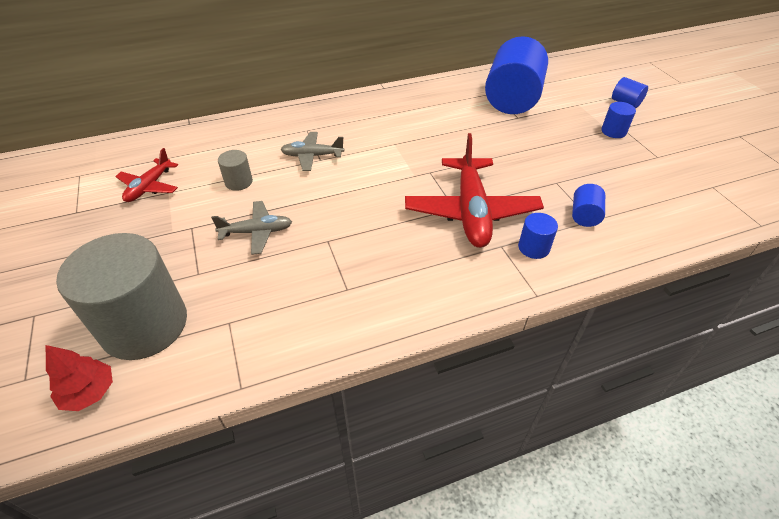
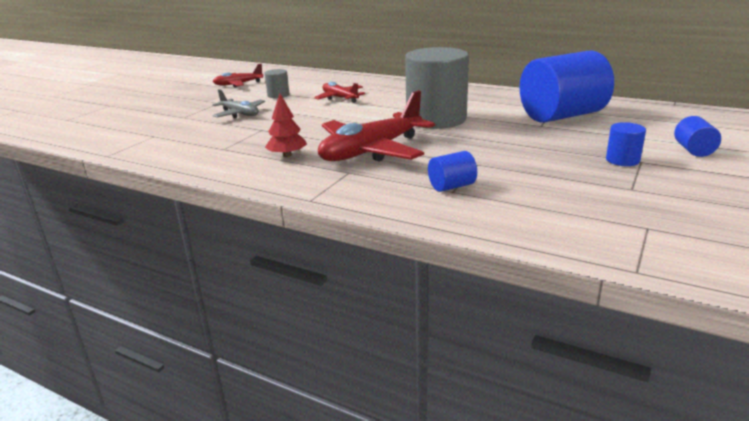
camera: 50 degrees right, 20 degrees down
red tree [46,345,113,411] -> red tree moved to [265,94,307,157]
grey cylinder [56,233,187,360] -> grey cylinder moved to [405,47,469,129]
grey plane [281,132,345,171] -> red plane [314,82,365,103]
blue cylinder [518,213,558,259] -> none

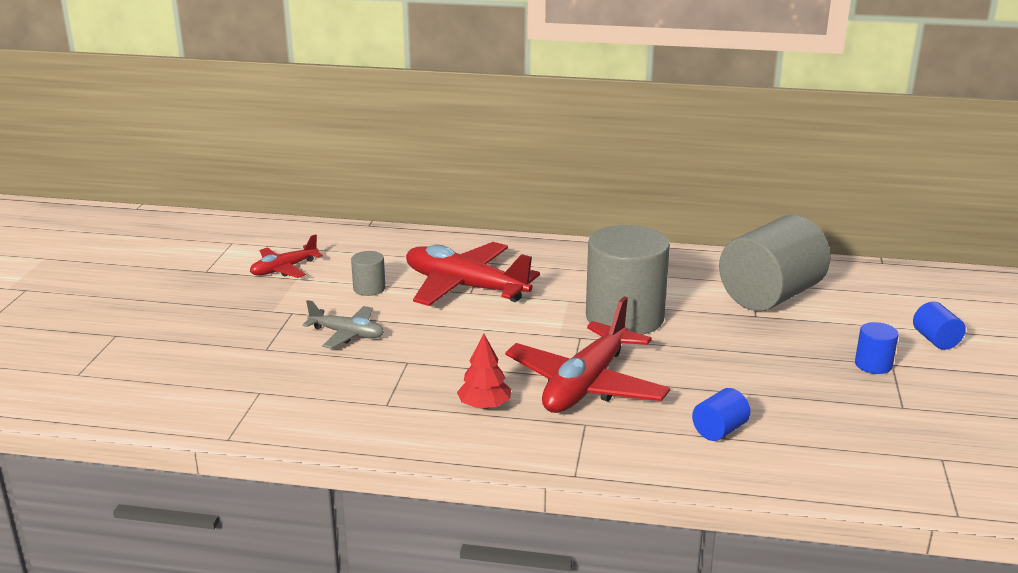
camera: 20 degrees left, 0 degrees up
red plane [314,82,365,103] -> red plane [406,242,540,306], size x1.85
blue cylinder [520,50,614,123] -> grey cylinder [719,215,831,311]

